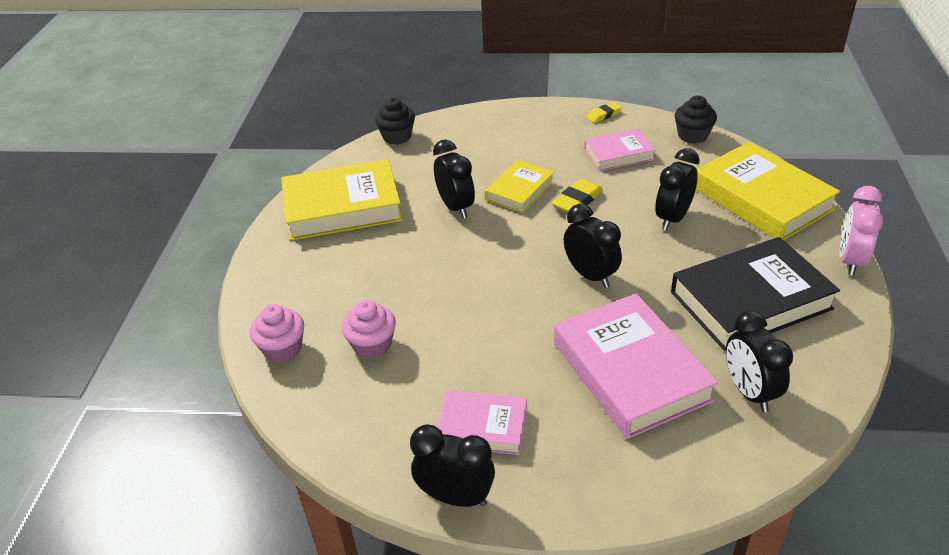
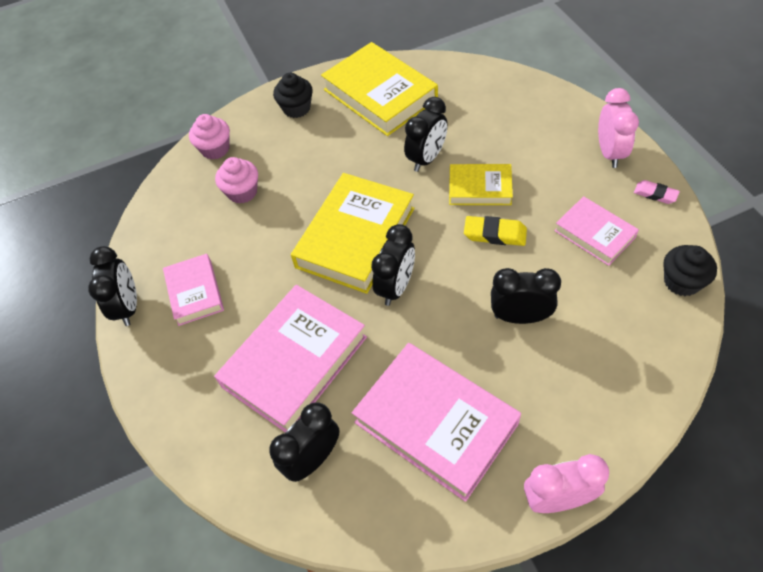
camera: 65 degrees right, 15 degrees up
black cupcake [375,98,415,145] -> black cupcake moved to [273,73,313,118]
yellow eraser [586,102,622,123] -> pink eraser [634,180,680,204]
black book [671,237,840,351] -> pink book [352,343,521,502]
yellow book [696,142,840,240] -> yellow book moved to [291,173,414,294]
none -> pink clock [598,88,639,168]

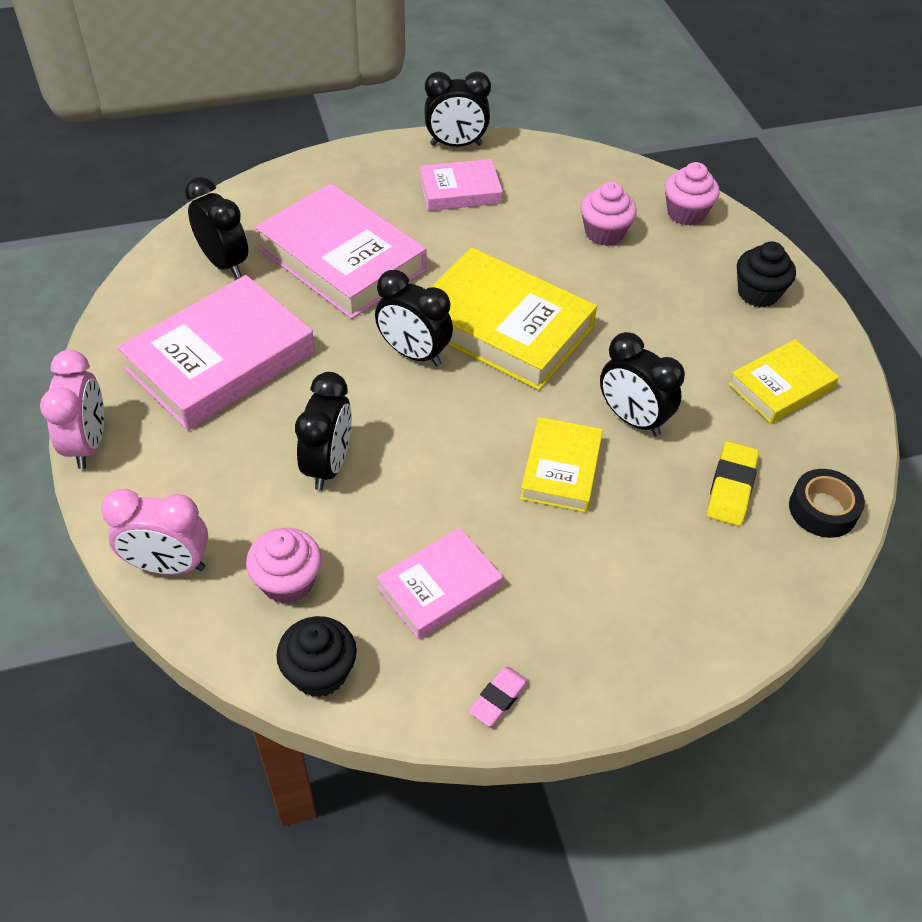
camera: 90 degrees right, 5 degrees down
yellow book [321,42,438,136] -> yellow book [728,339,839,423], size x0.56
yellow eraser [464,216,527,246] -> yellow eraser moved to [707,441,759,526]
pink clock [598,88,639,168] -> pink clock moved to [101,489,208,575]
none -> pink cupcake [246,528,322,604]
none -> black tape [789,469,865,538]

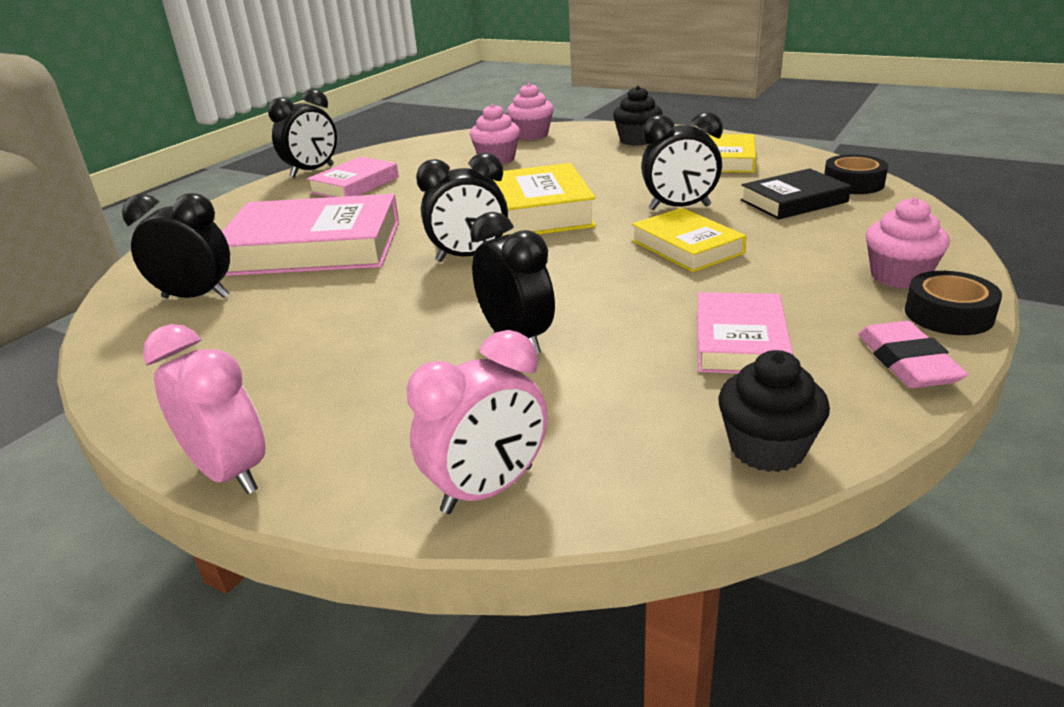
camera: 40 degrees left, 20 degrees down
pink book [117,275,315,430] -> none
pink cupcake [246,528,322,604] -> pink cupcake moved to [866,197,950,289]
pink eraser [468,666,529,727] -> pink eraser [858,321,968,388], size x1.50
yellow eraser [707,441,759,526] -> black book [740,168,851,220]
none -> black tape [905,271,1002,335]

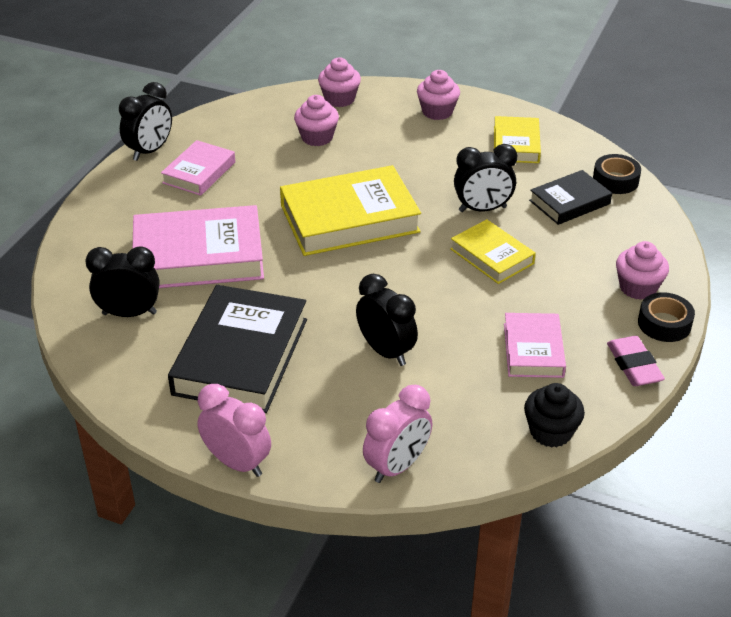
camera: 10 degrees left, 10 degrees up
black clock [416,153,508,262] -> none
black cupcake [613,86,662,146] -> pink cupcake [417,70,460,120]
none -> black book [168,285,307,413]

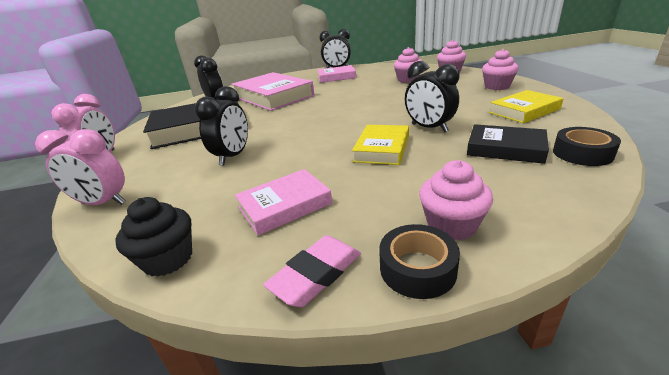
camera: 60 degrees right, 10 degrees down
yellow book [280,165,421,256] -> none

